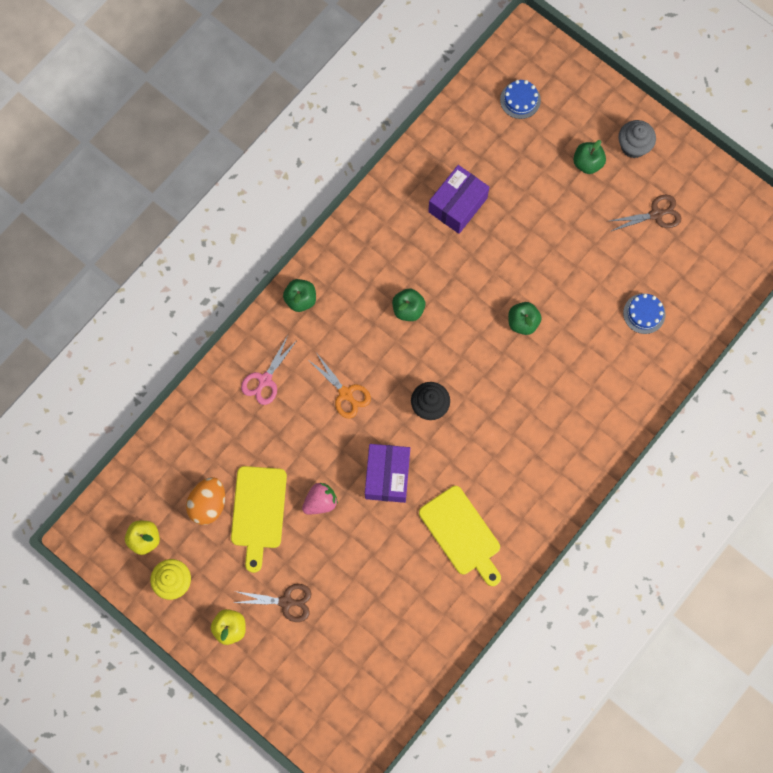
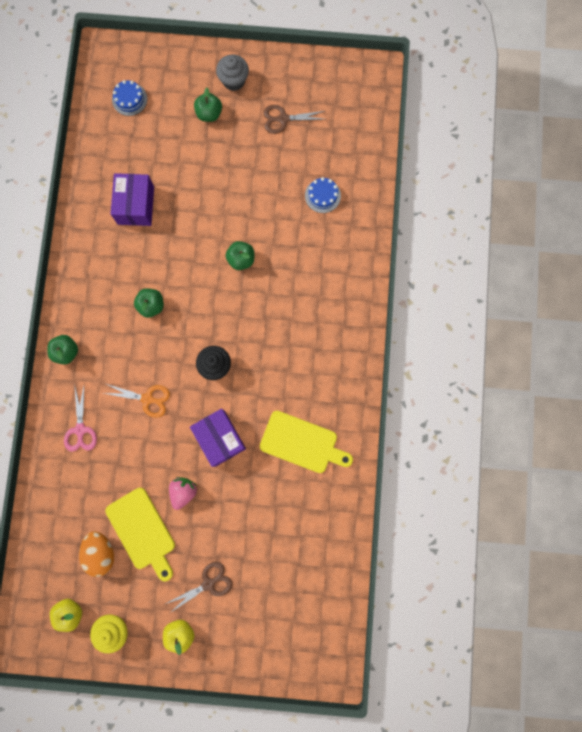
camera: 35 degrees left, 5 degrees up
brown scissors [610,195,681,231] -> brown scissors turned 135 degrees counterclockwise [263,105,325,134]

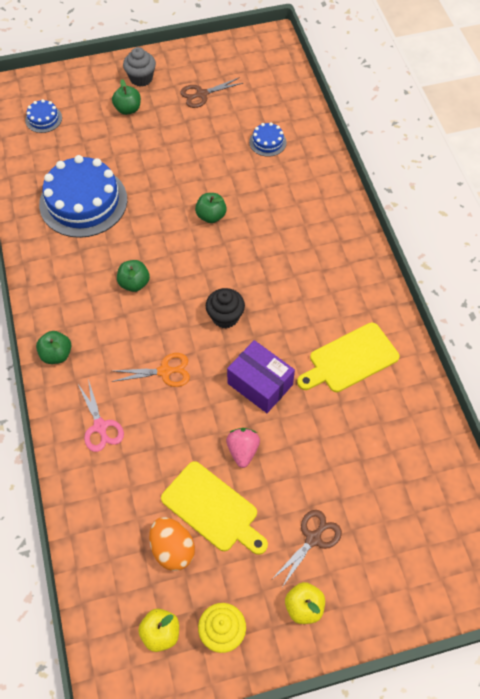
camera: 20 degrees left, 20 degrees down
purple box [111,173,154,226] -> blue cake [39,155,127,238]
yellow cutting board [260,411,353,473] -> yellow cutting board turned 150 degrees clockwise [297,323,399,392]

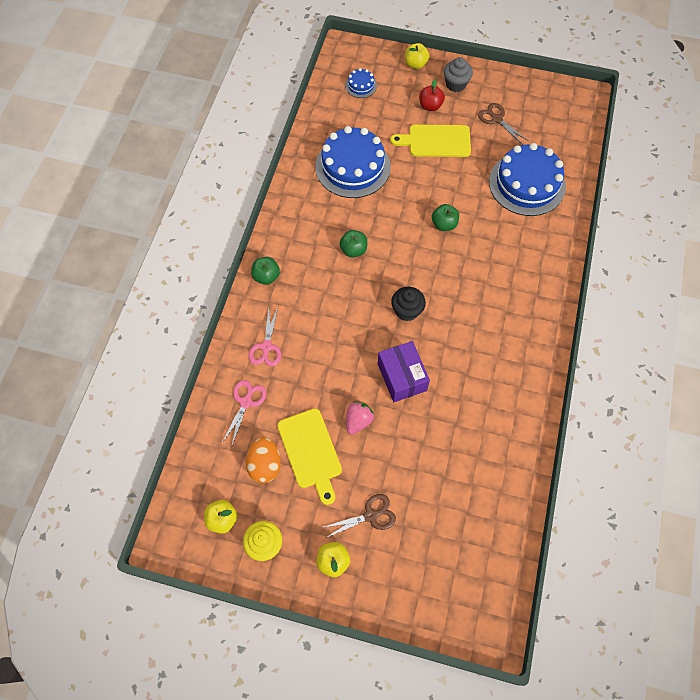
camera: 30 degrees right, 5 degrees up
orange scissors [111,353,190,387] -> none
green apple [112,79,141,115] -> red apple [419,80,445,111]
brown scissors [180,77,243,108] -> brown scissors turned 45 degrees clockwise [478,103,529,145]
blue cake [249,122,287,157] -> blue cake [489,143,566,216], size x2.25
yellow cutting board [297,323,399,392] -> yellow cutting board moved to [390,125,471,157]
none -> pink scissors [222,380,267,445]
none -> yellow apple [405,43,429,69]

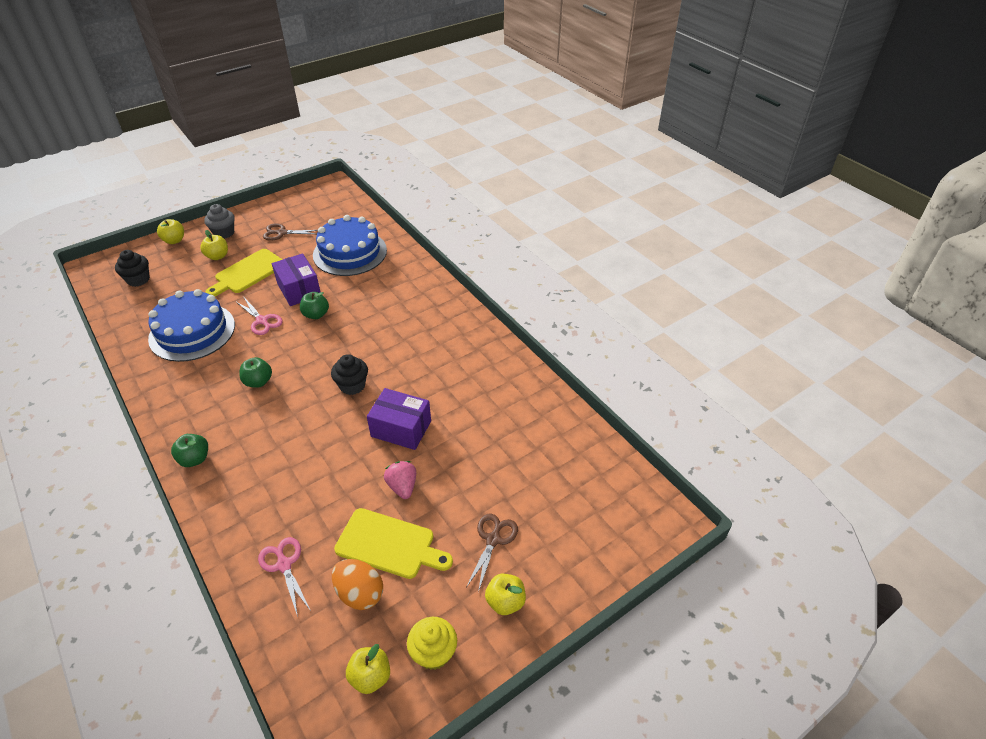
camera: 50 degrees left, 20 degrees down
pink scissors [249,308,281,366] -> pink scissors moved to [235,298,283,335]
blue cake [345,68,377,98] -> black cupcake [115,250,150,287]
red apple [419,80,445,111] -> yellow apple [200,230,228,260]
none -> purple box [272,253,320,306]

